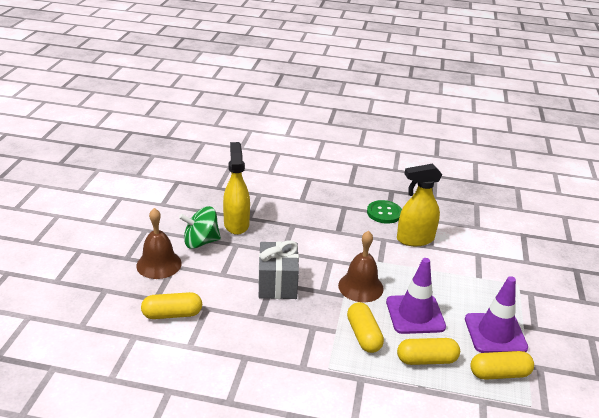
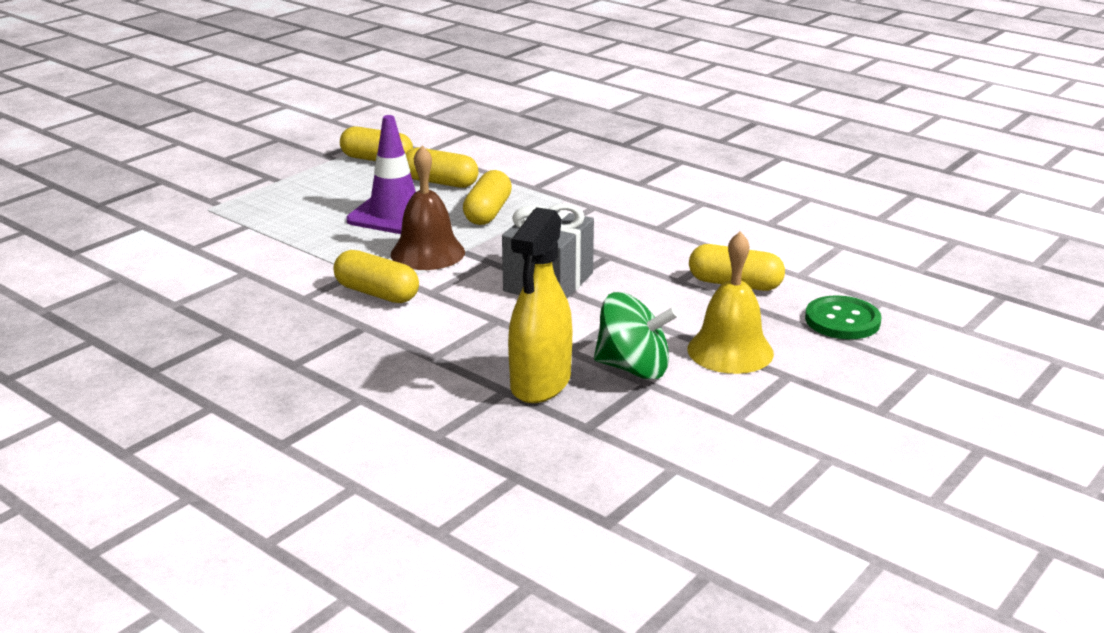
camera: 150 degrees left, 5 degrees down
brown bell [136,208,182,279] -> yellow bell [688,232,774,374]
green button [367,200,402,224] -> green button moved to [805,295,881,339]
yellow spray bottle [397,164,442,246] -> none
purple traffic cone [465,276,528,353] -> none
none -> yellow capsule [333,250,419,303]

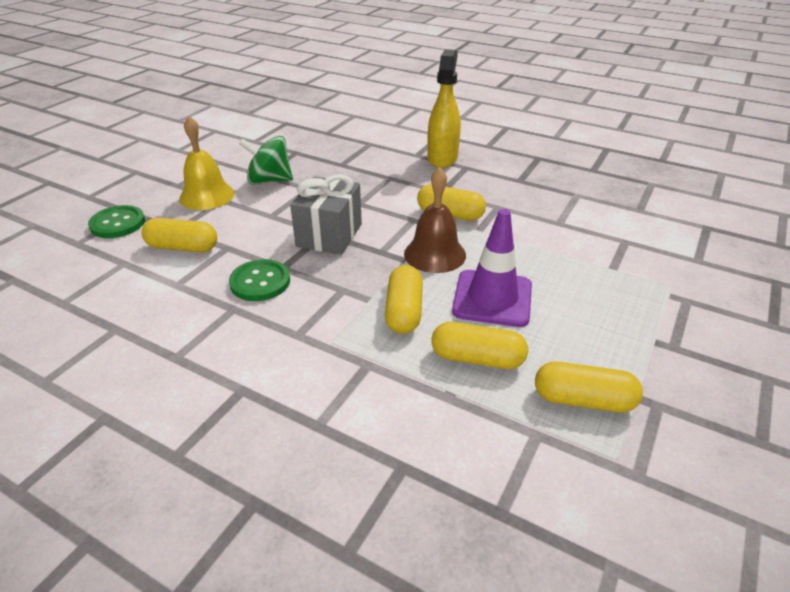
camera: 170 degrees right, 10 degrees up
yellow spray bottle [508,207,572,403] -> yellow spray bottle moved to [427,49,461,168]
none -> green button [229,259,290,301]

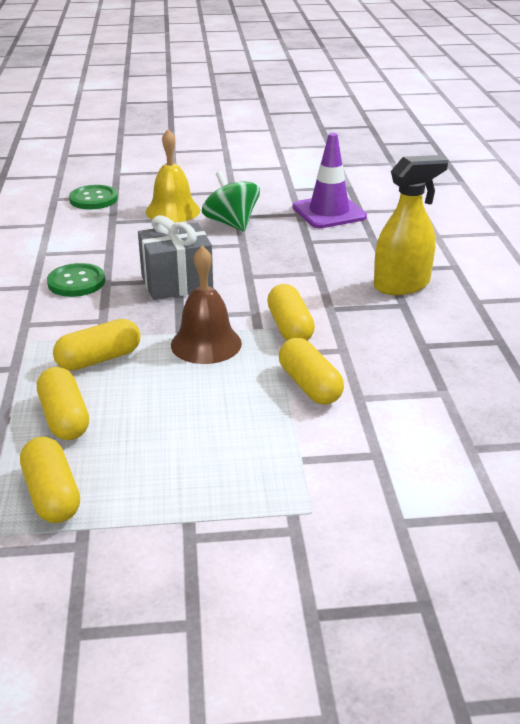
camera: 55 degrees right, 5 degrees down
yellow capsule [142,218,217,252] -> yellow capsule moved to [279,338,344,405]
purple traffic cone [452,209,532,327] -> purple traffic cone moved to [293,133,367,228]

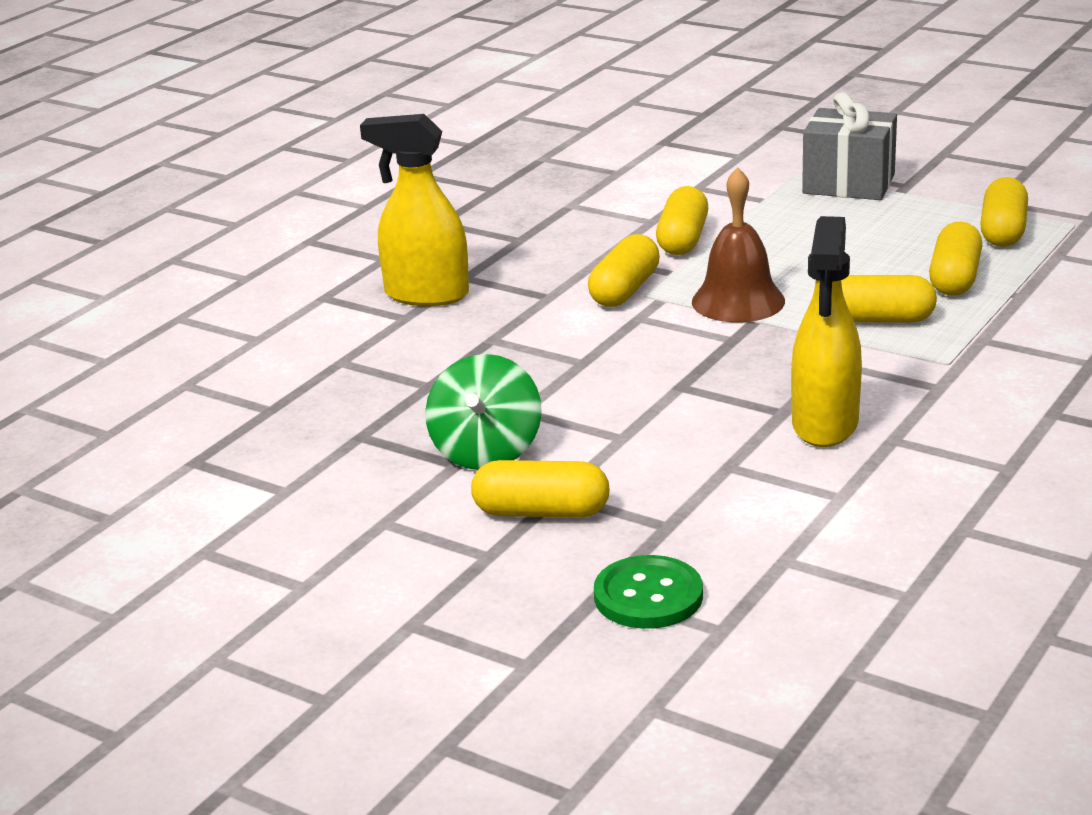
camera: 140 degrees left, 5 degrees down
green button [47,263,105,297] -> yellow spray bottle [791,216,862,447]
grey gift [138,215,213,300] -> grey gift moved to [802,92,897,200]
yellow bell [146,129,200,223] -> yellow capsule [471,460,610,518]
purple traffic cone [293,133,367,228] -> none

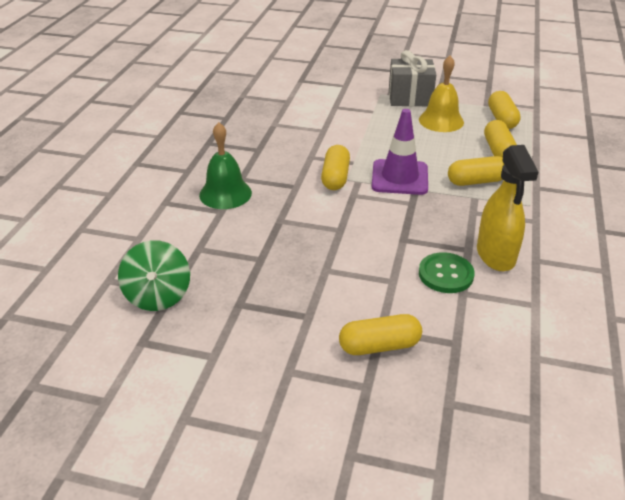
camera: 20 degrees left, 10 degrees up
yellow spray bottle [360,114,469,306] -> green bell [199,122,252,209]
green spinning top [425,354,542,470] -> green spinning top moved to [118,240,190,311]
green button [594,555,703,629] -> green button moved to [419,252,475,293]
yellow capsule [656,186,708,255] -> none
brown bell [692,167,785,322] -> purple traffic cone [372,109,428,195]
none -> yellow bell [419,56,464,132]

